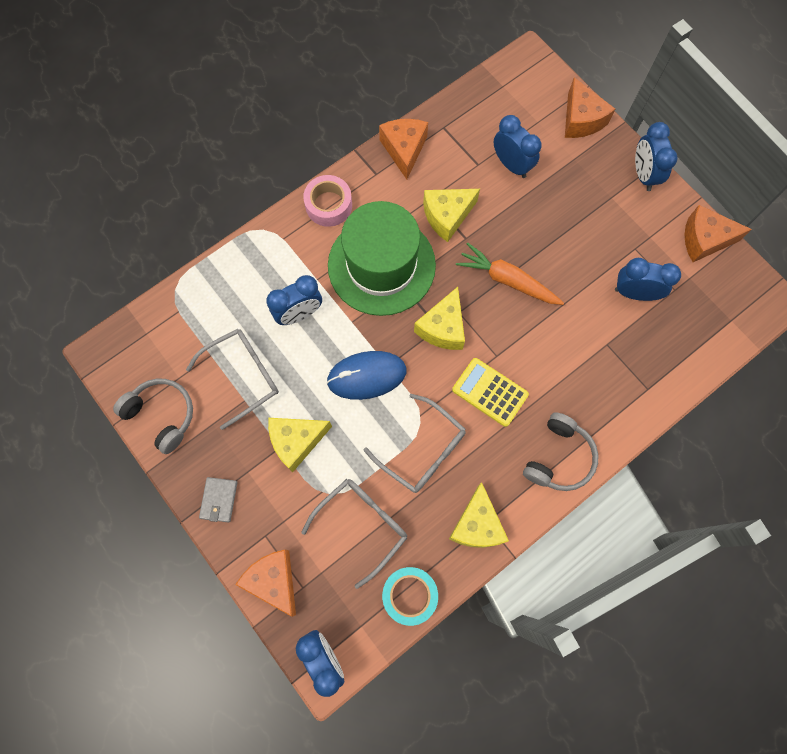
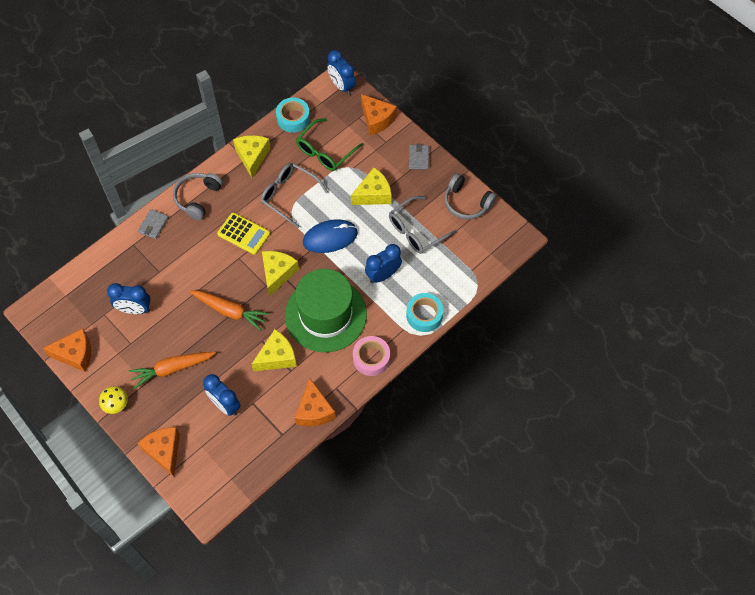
camera: 175 degrees right, 10 degrees down
grey glasses [301,479,407,589] -> green glasses [296,118,363,171]
blue clock [635,122,678,191] -> yellow mushroom [99,386,128,414]
none -> orange carrot [129,352,216,389]
none -> grey wallet [138,209,169,239]
none -> turquoise tape [406,293,443,332]

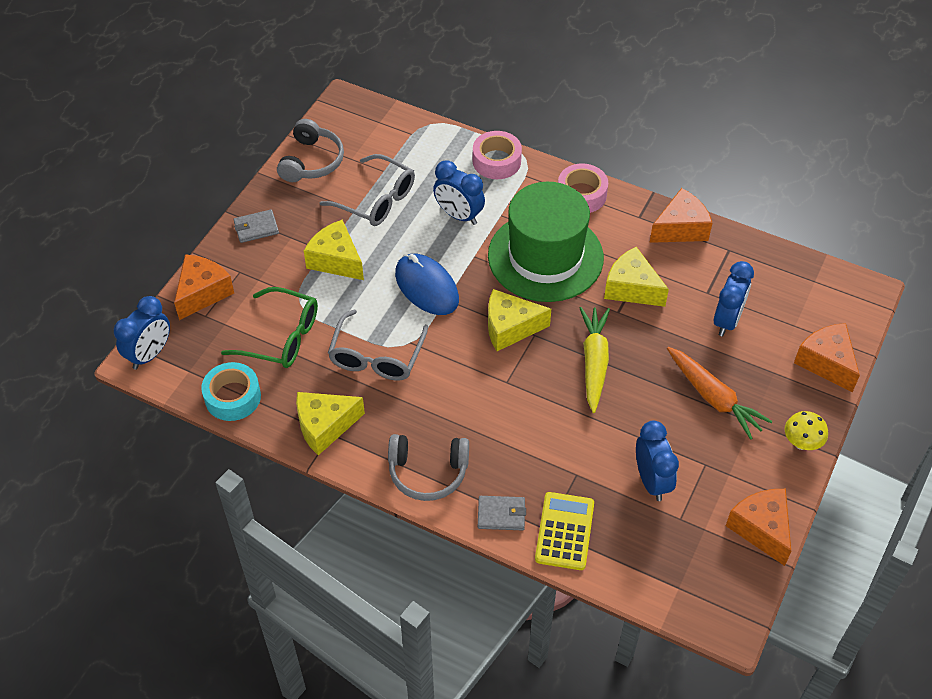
camera: 110 degrees left, 10 degrees down
orange cheese [138,427,180,476] -> orange cheese turned 105 degrees clockwise [794,323,860,392]
orange carrot [190,291,270,331] -> yellow carrot [580,307,610,413]
yellow calculator [217,212,270,255] -> yellow calculator moved to [535,492,594,570]
turquoise tape [406,293,443,332] -> pink tape [473,131,522,179]

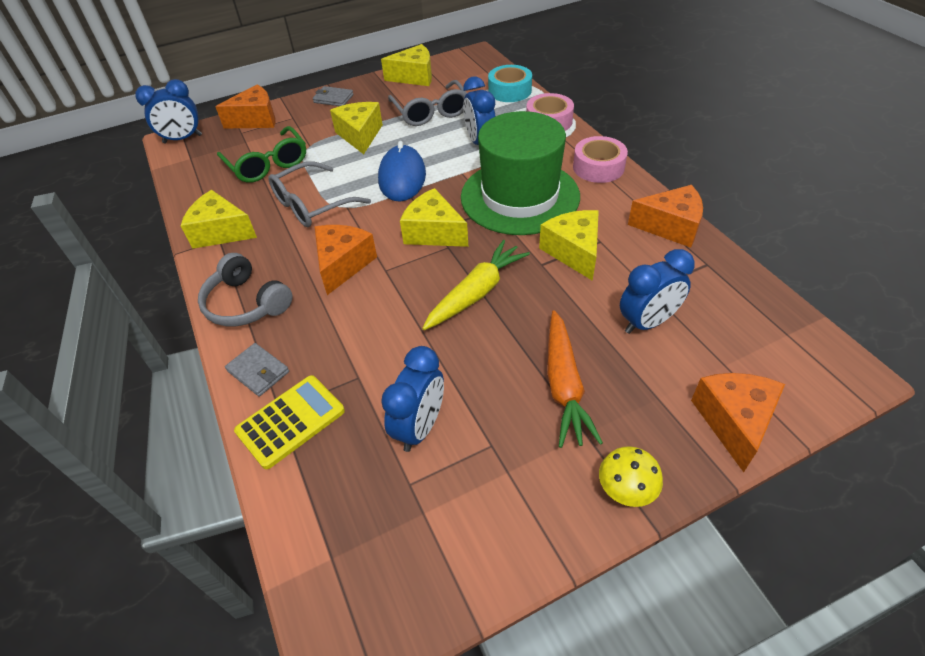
camera: 40 degrees right, 5 degrees down
turquoise tape [201,362,261,421] -> turquoise tape moved to [488,65,532,102]
grey headphones [277,119,344,182] -> yellow cheese [381,44,432,86]
orange cheese [726,489,791,566] -> orange cheese moved to [315,225,377,295]

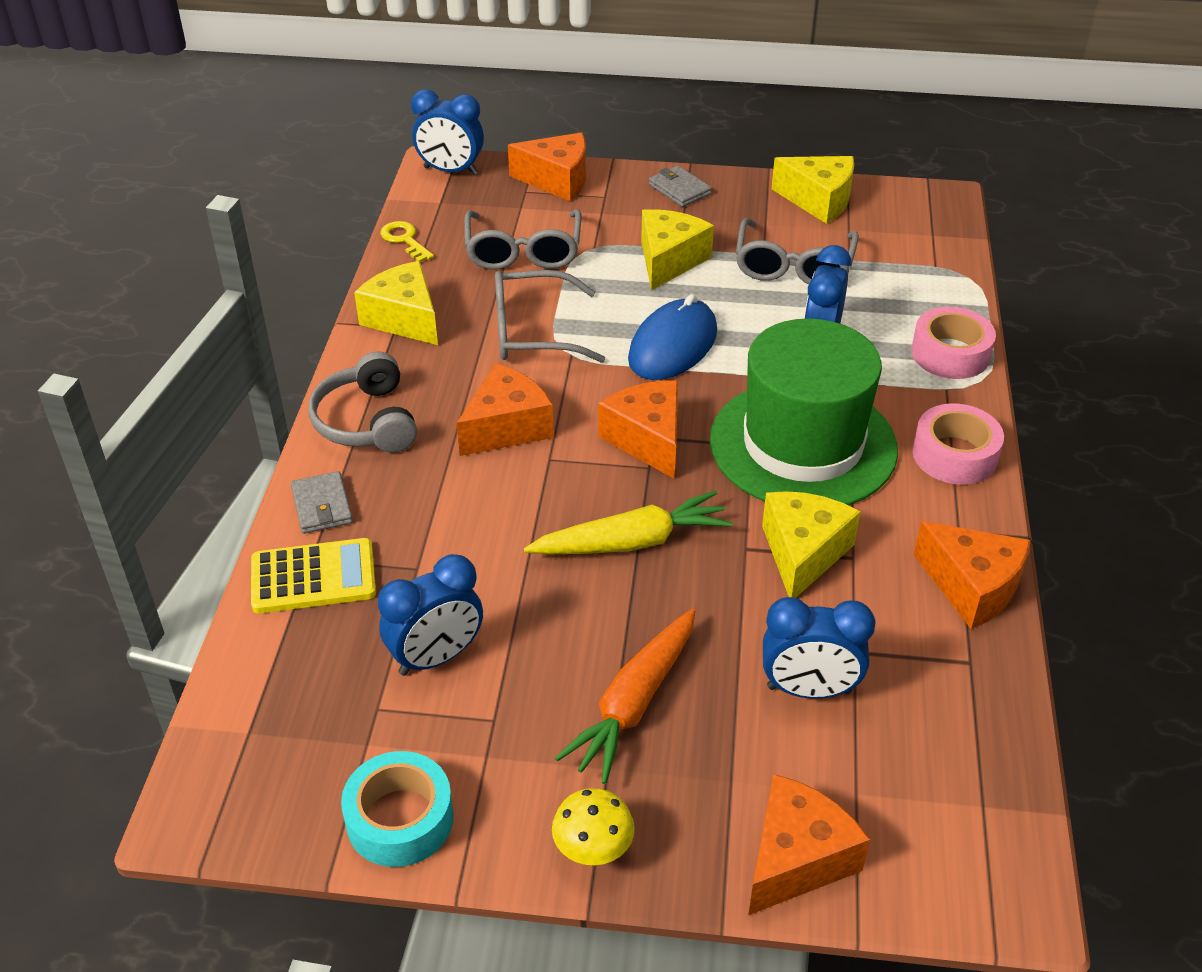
camera: 30 degrees right, 5 degrees down
green glasses [217,126,306,183] -> grey glasses [464,209,581,270]
yellow cheese [400,188,468,247] -> orange cheese [598,380,678,479]
turquoise tape [488,65,532,102] -> turquoise tape moved to [341,751,454,867]
none -> yellow key [380,221,434,262]

